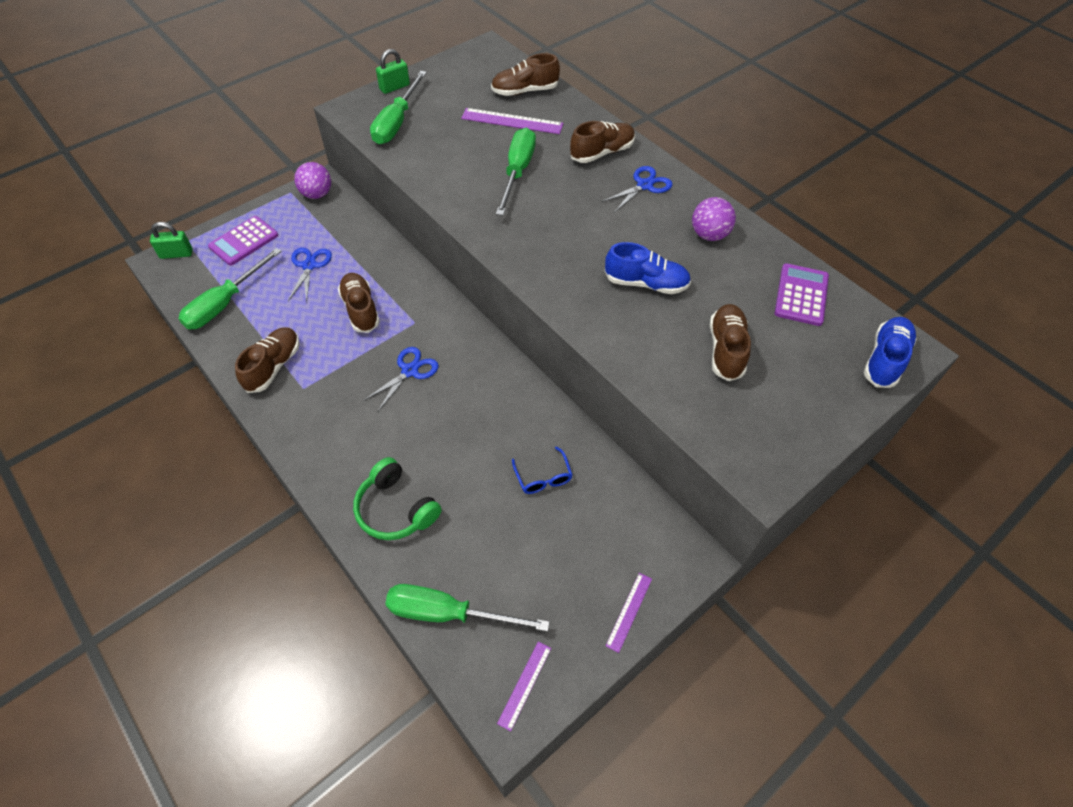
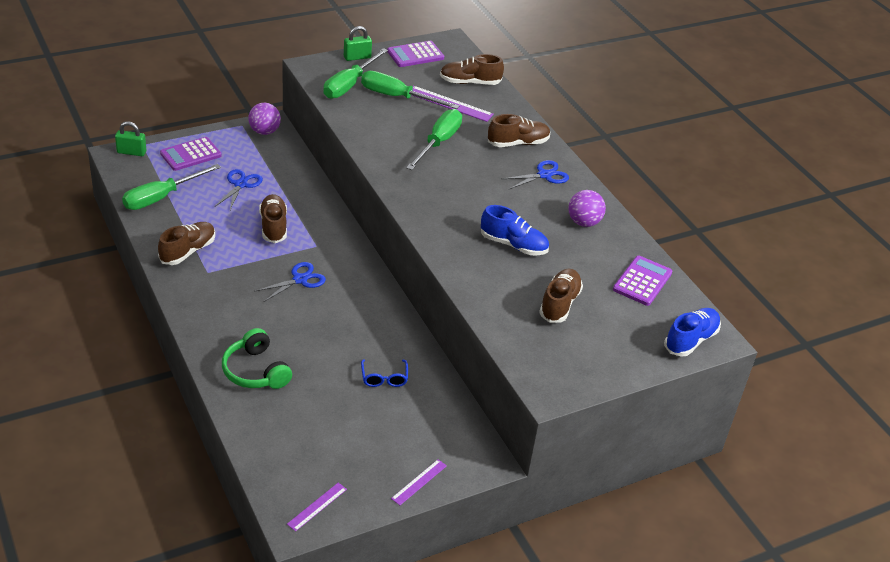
camera: 10 degrees right, 15 degrees down
green screwdriver [385,584,550,632] -> green screwdriver moved to [361,71,459,109]
none -> purple calculator [387,41,444,67]

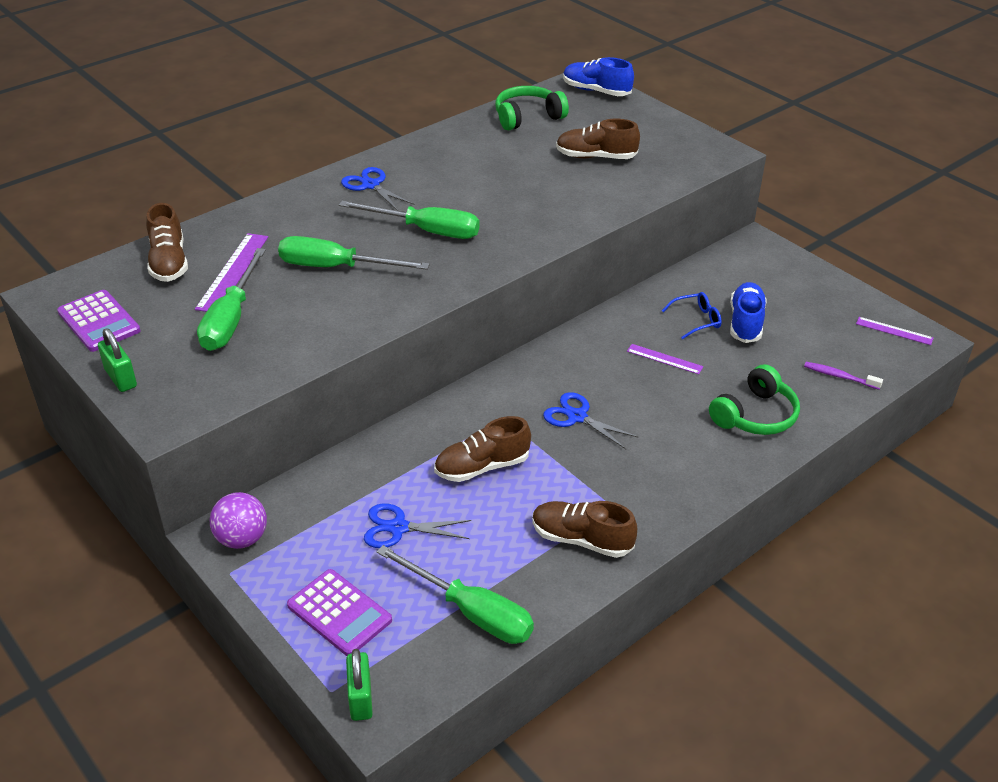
camera: 100 degrees left, 0 degrees up
green screwdriver [324,48,388,99] -> green screwdriver moved to [339,200,480,239]
purple ruler [391,459,447,505] -> purple ruler moved to [627,344,703,374]
blue shoe [481,205,549,256] -> blue shoe moved to [730,282,767,343]
brown shoe [488,114,550,147] -> none
purple ball [568,190,606,227] -> none
purple calculator [613,256,672,306] -> green headphones [495,86,569,130]
none -> purple toothbrush [804,362,883,390]

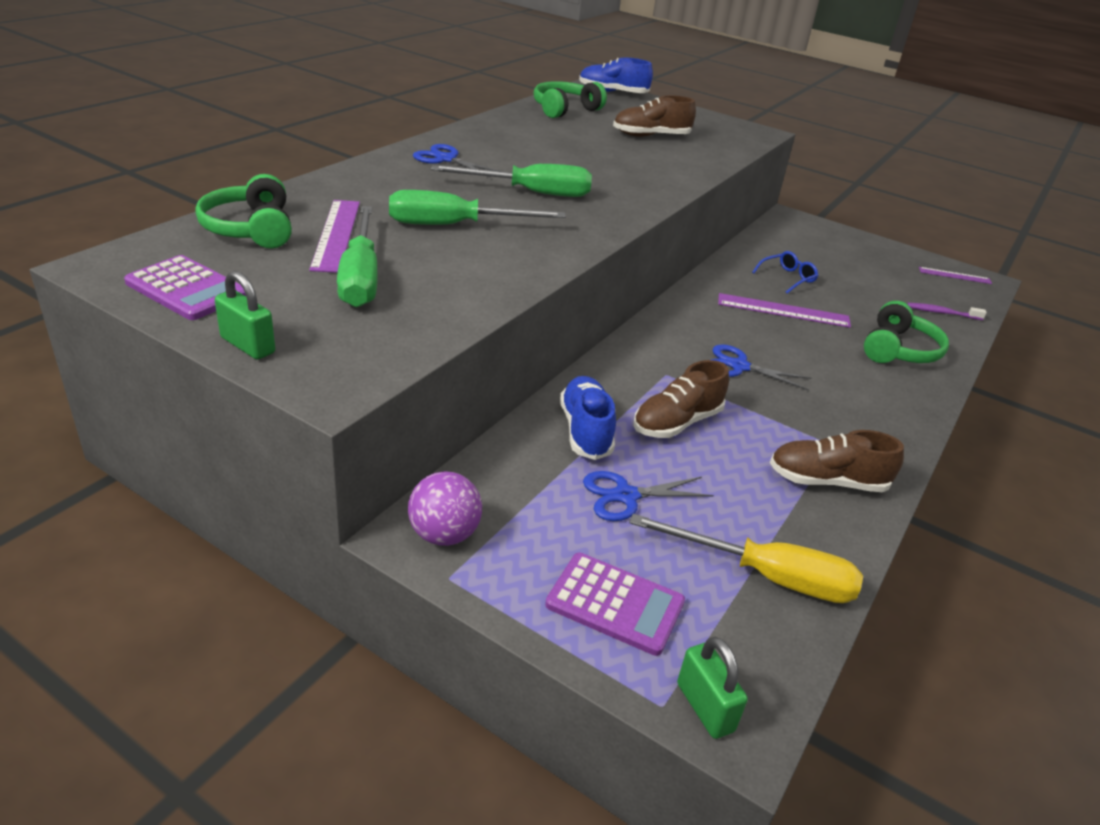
camera: 20 degrees left, 5 degrees down
brown shoe [146,203,188,282] -> green headphones [195,174,292,248]
green screwdriver [376,545,534,644] -> yellow screwdriver [629,514,863,603]
purple ruler [627,344,703,374] -> purple ruler [718,293,851,328], size x1.68
blue shoe [730,282,767,343] -> blue shoe moved to [560,376,616,460]

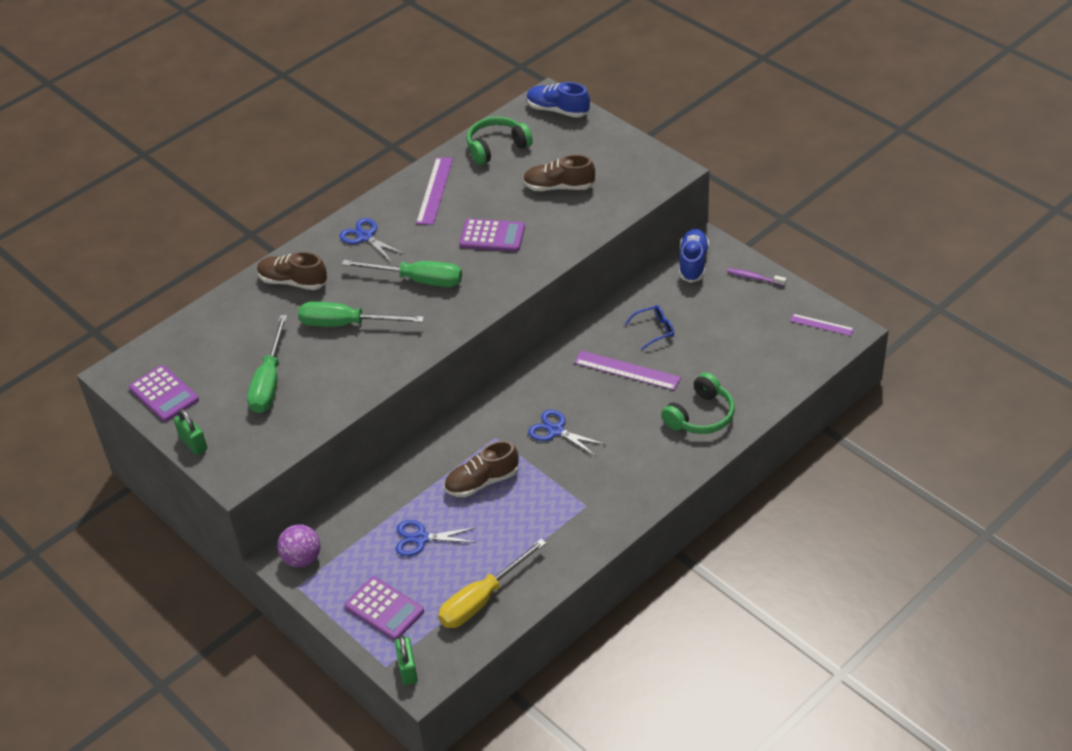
camera: 20 degrees right, 10 degrees up
green headphones [195,174,292,248] -> none
purple ruler [309,200,360,273] -> purple ruler moved to [416,157,453,225]
blue shoe [560,376,616,460] -> blue shoe moved to [679,228,709,283]
yellow screwdriver [629,514,863,603] -> yellow screwdriver turned 105 degrees clockwise [438,539,547,628]
brown shoe [770,430,904,492] -> brown shoe moved to [257,252,327,290]
purple toothbrush [907,303,987,320] -> purple toothbrush moved to [727,268,786,286]
none -> purple calculator [459,219,525,252]

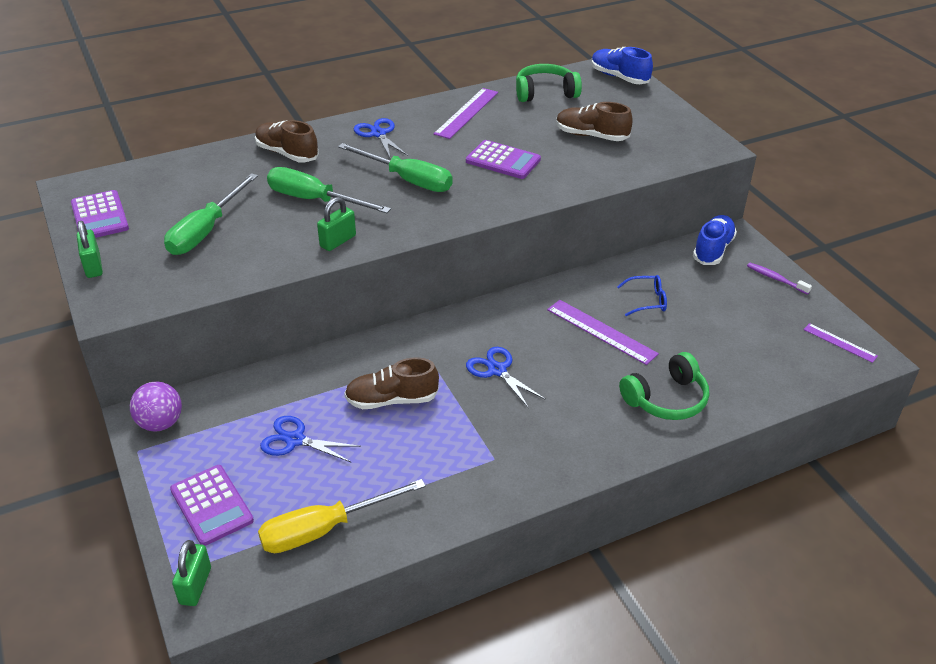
camera: 15 degrees right, 5 degrees down
none -> green padlock [317,197,356,251]

